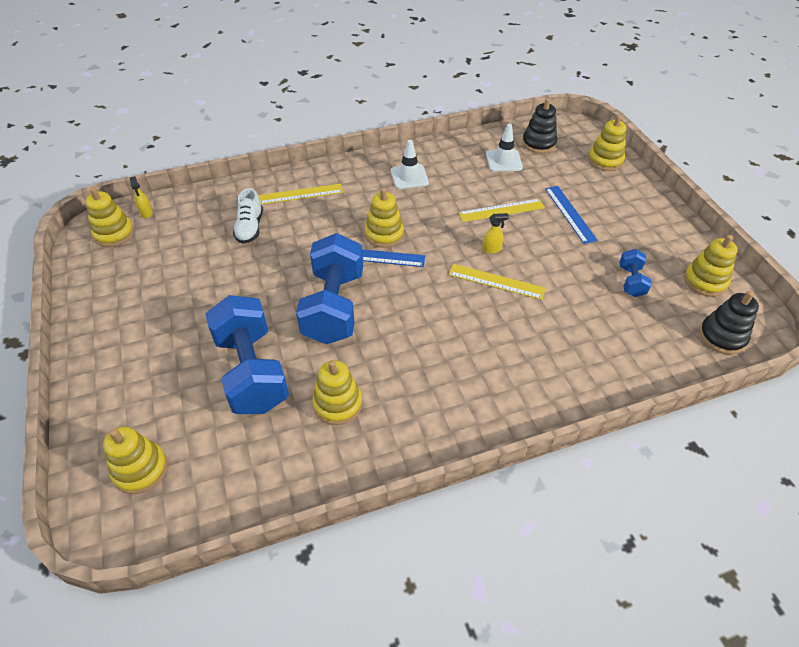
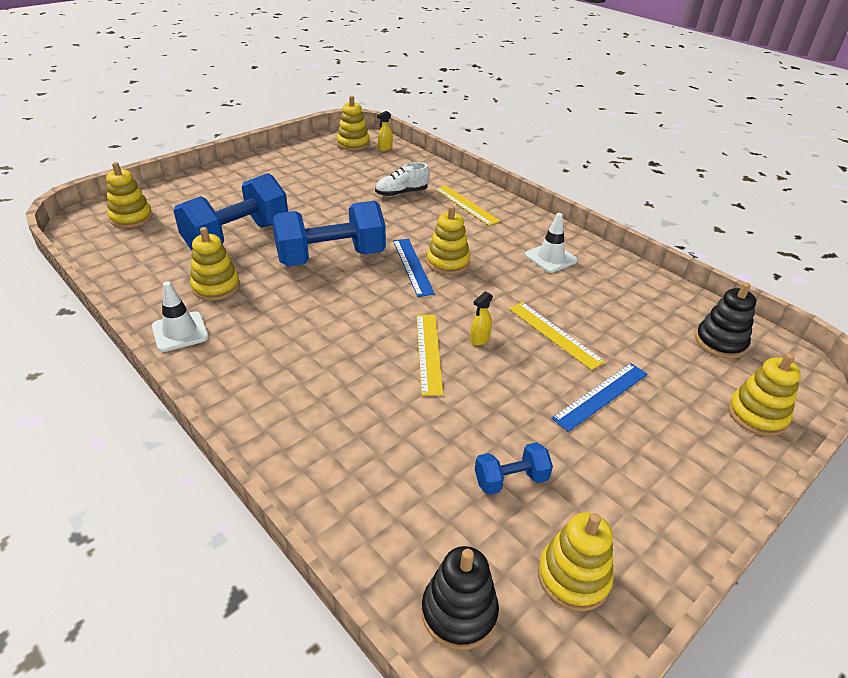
camera: 65 degrees right, 10 degrees down
yellow spray bottle [482,213,509,254] -> yellow spray bottle turned 75 degrees clockwise [470,291,493,345]
white traffic cone [486,124,523,172] -> white traffic cone moved to [152,281,209,352]

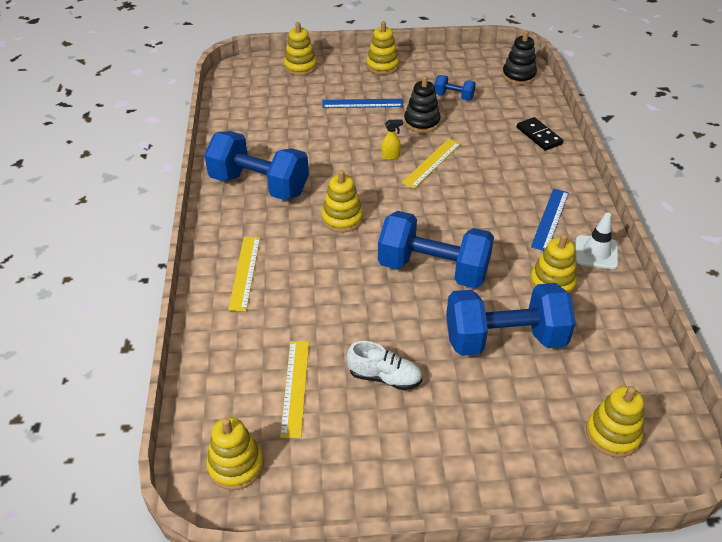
camera: 140 degrees left, 5 degrees up
white shoe [375,162,430,197] -> white shoe moved to [347,341,422,390]
yellow spray bottle [377,111,393,151] -> none
blue ruler [393,239,435,297] -> blue ruler moved to [531,189,569,251]
yellow ruler [509,302,605,370] -> yellow ruler moved to [280,341,309,438]
white traffic cone [525,213,578,273] -> blue dumbbell [204,131,309,200]
yellow stacking toy [538,512,614,612] -> yellow stacking toy moved to [366,21,399,75]
black stacking toy [695,282,756,359] -> black stacking toy moved to [404,76,441,133]
none -> black domino [517,117,563,151]

